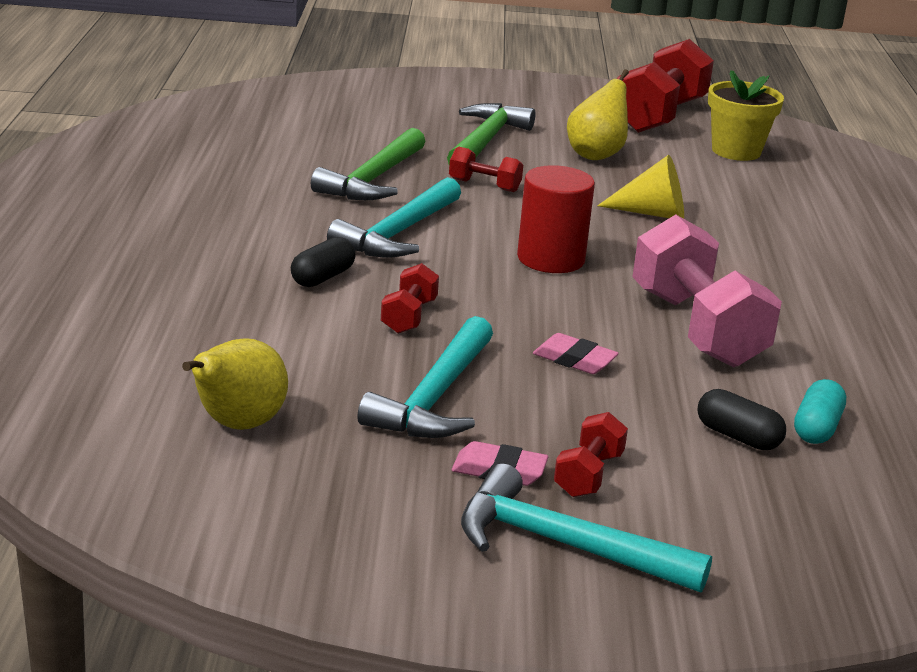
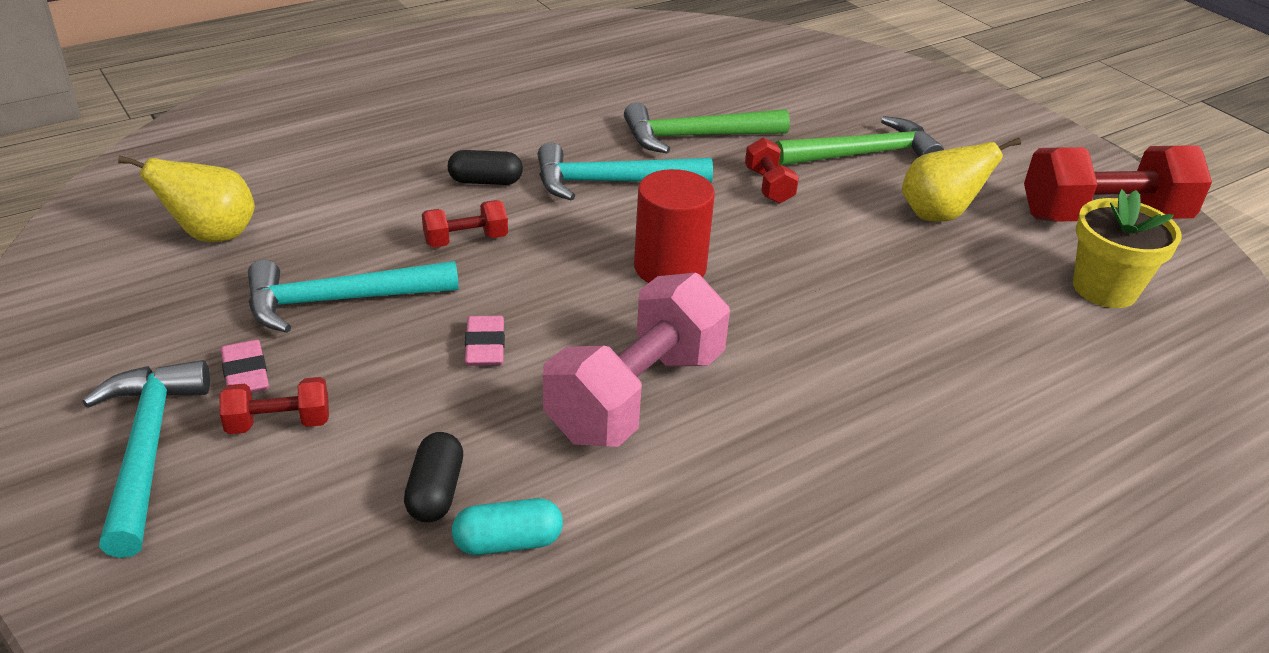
camera: 55 degrees right, 10 degrees up
yellow cone [597,155,684,219] -> none

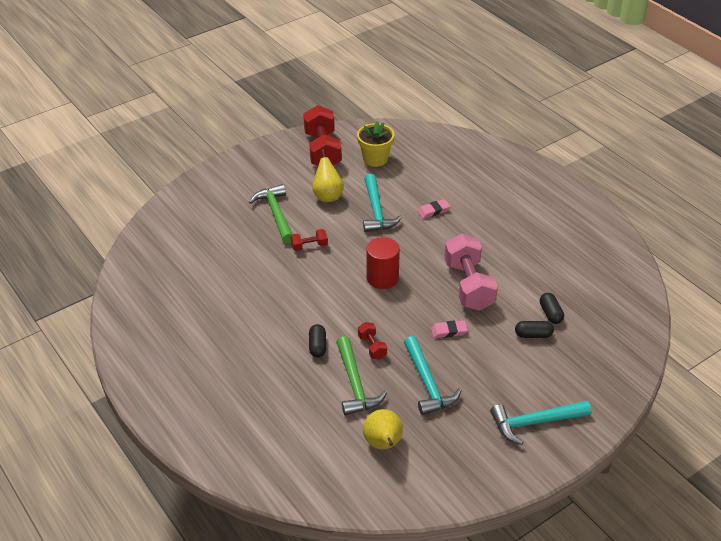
camera: 90 degrees left, 5 degrees up
red dumbbell [220,377,329,434] -> none
pink eraser [221,340,269,393] -> pink eraser moved to [417,199,450,219]
turquoise capsule [452,498,563,555] -> black capsule [540,293,564,324]
turquoise hammer [538,143,713,201] -> turquoise hammer moved to [363,174,402,232]
pink dumbbell [543,273,730,447] -> pink dumbbell turned 45 degrees clockwise [444,233,498,311]
green hammer [624,102,790,153] -> green hammer moved to [336,336,387,415]

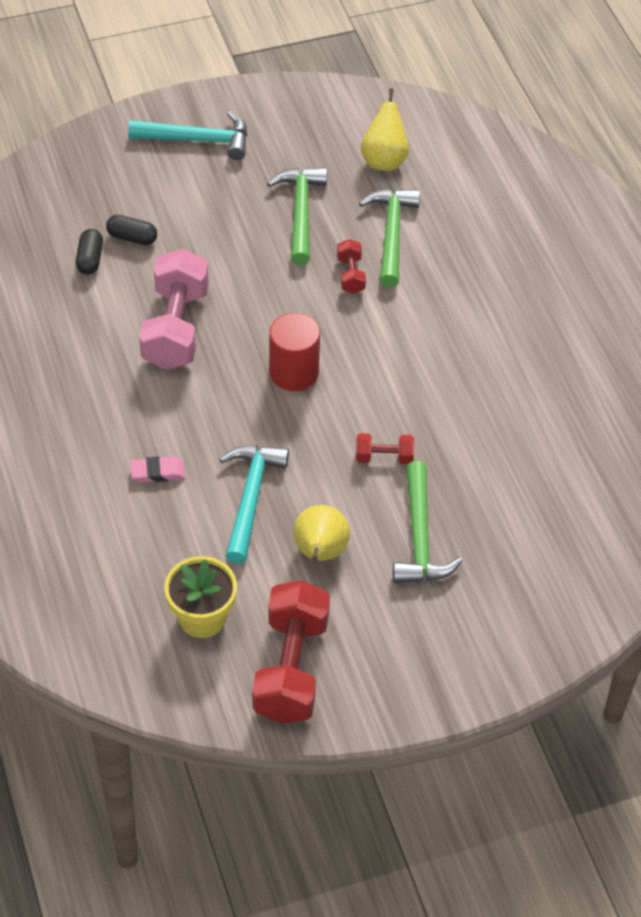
camera: 165 degrees left, 10 degrees up
black capsule [309,324,326,357] -> none
turquoise hammer [404,336,462,415] -> green hammer [267,167,327,265]
pink eraser [431,320,468,338] -> none

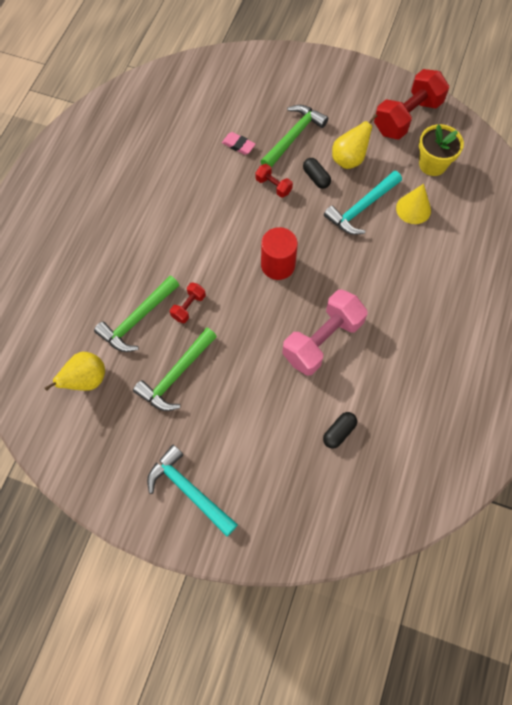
camera: 140 degrees left, 15 degrees up
black capsule [106,215,157,245] -> black capsule moved to [303,158,331,189]
pink eraser [130,457,185,483] -> pink eraser moved to [222,132,256,155]
none -> yellow cone [396,184,431,224]

